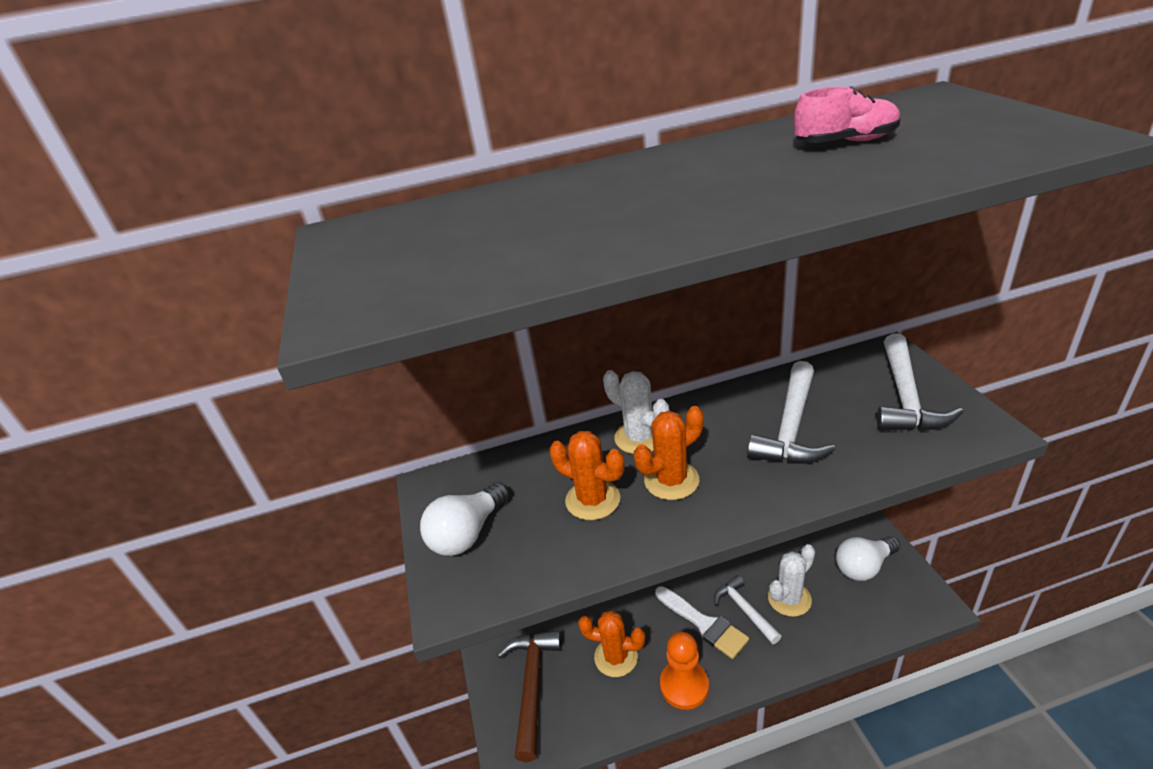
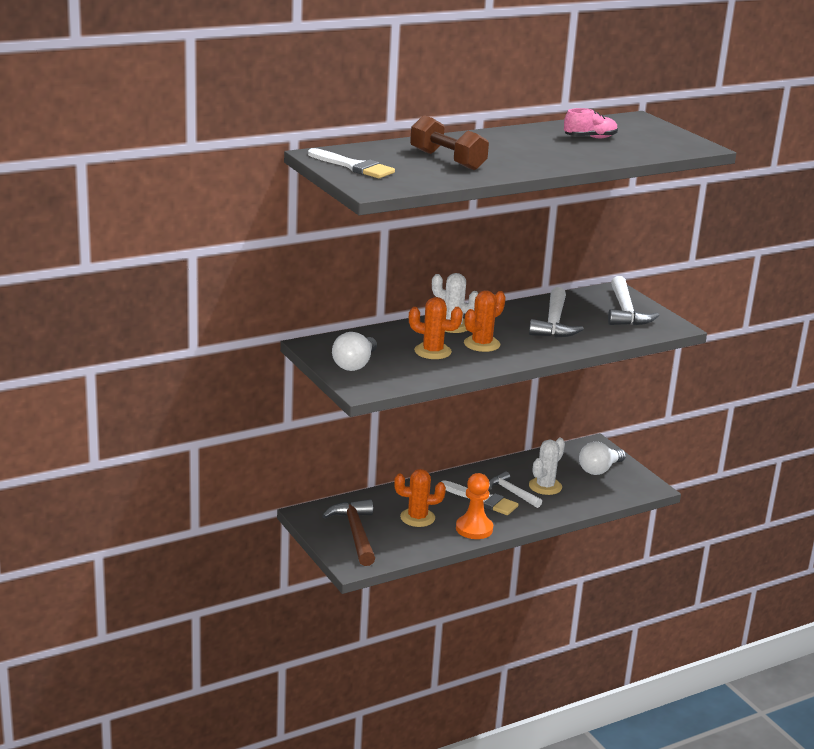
camera: 20 degrees left, 10 degrees down
none -> white brush [308,148,395,178]
none -> brown dumbbell [410,115,489,170]

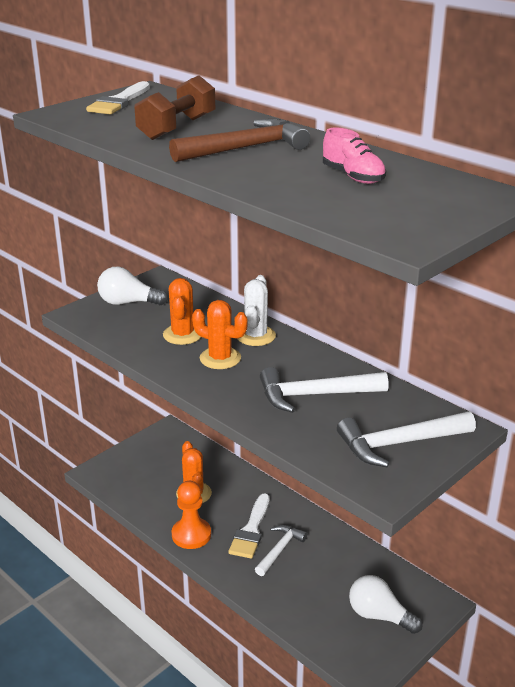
camera: 75 degrees right, 5 degrees up
brown hammer [322,499,375,566] -> brown hammer moved to [169,119,310,162]
white cactus [529,438,565,495] -> none

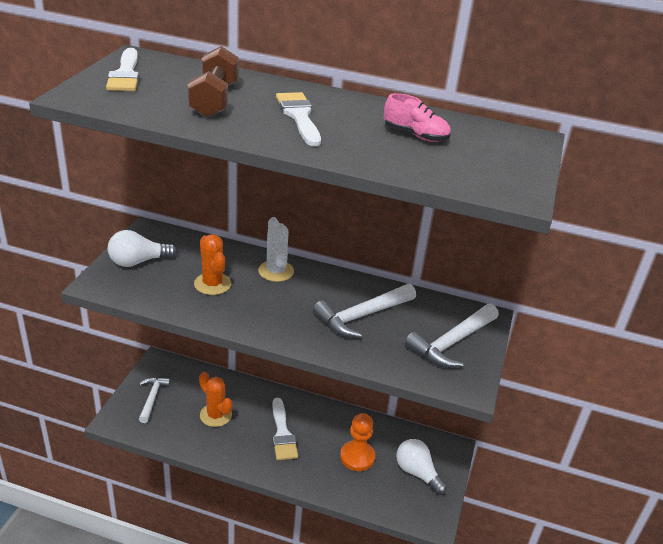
camera: 30 degrees left, 5 degrees up
brown hammer [169,119,310,162] -> white brush [276,92,321,146]
orange pawn [172,481,211,549] -> orange pawn moved to [340,413,375,471]
orange cactus [192,300,248,369] -> none
white hammer [255,525,307,576] -> white hammer moved to [139,377,171,423]
white light bulb [349,575,423,634] -> white light bulb turned 45 degrees clockwise [396,439,447,495]

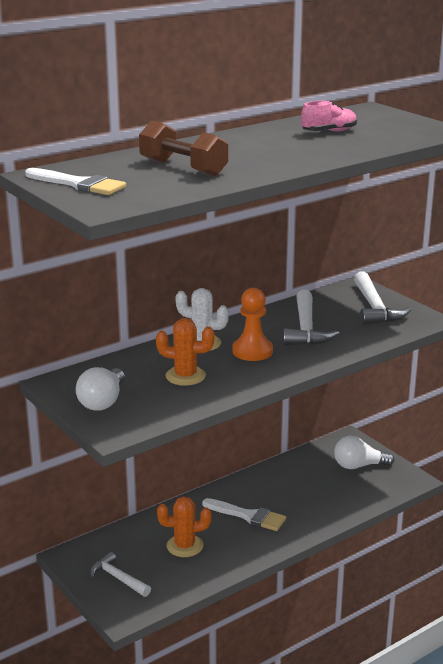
camera: 50 degrees left, 10 degrees down
white brush [276,92,321,146] -> none
orange pawn [340,413,375,471] -> orange pawn moved to [232,288,273,361]

